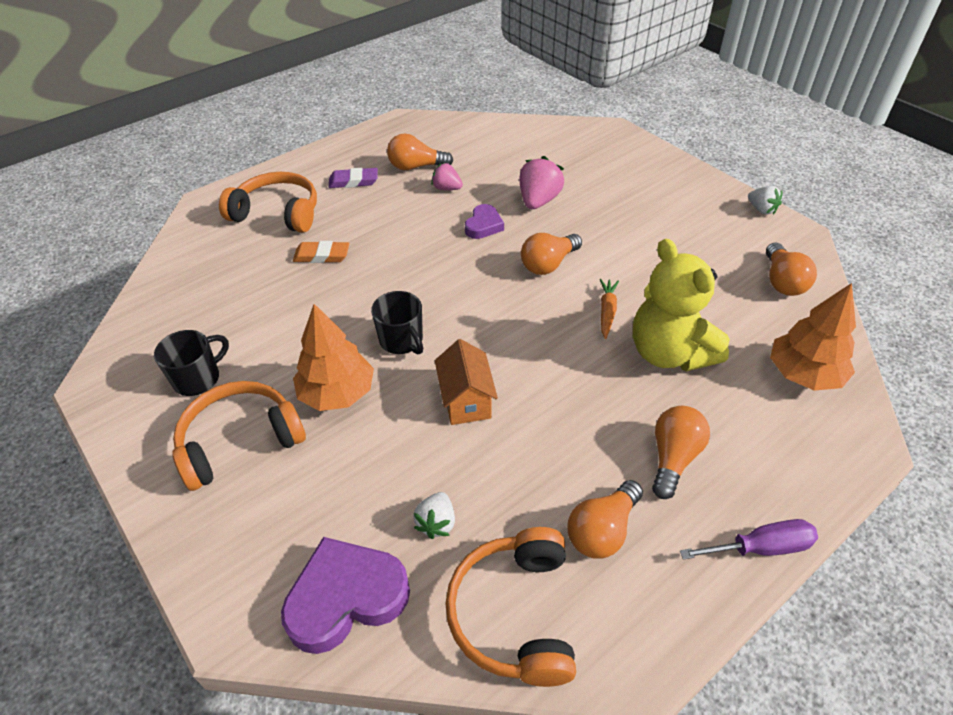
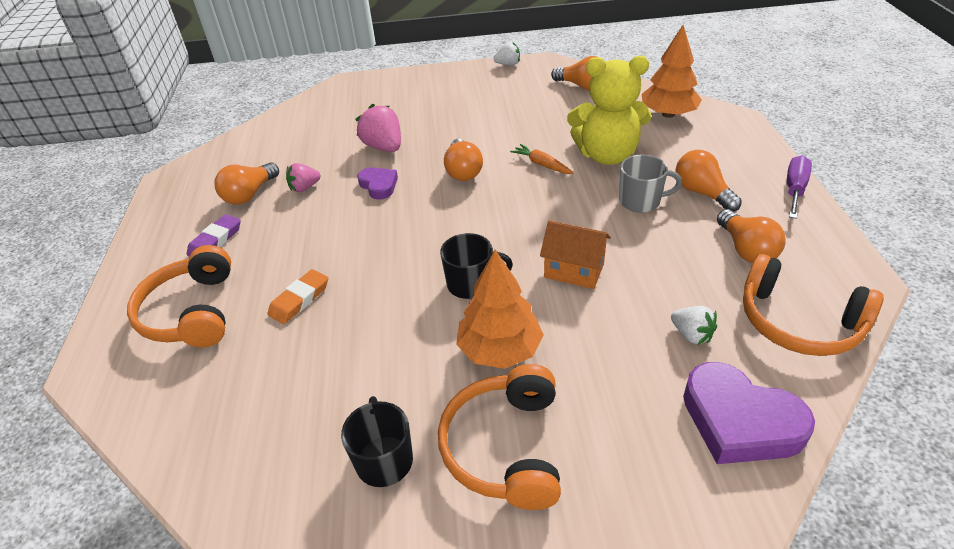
camera: 55 degrees left, 5 degrees down
orange headphones [219,172,317,233] -> orange headphones turned 60 degrees counterclockwise [127,245,231,347]
purple heart [281,537,410,654] -> purple heart turned 60 degrees counterclockwise [683,362,815,464]
none -> grey mug [619,155,682,213]

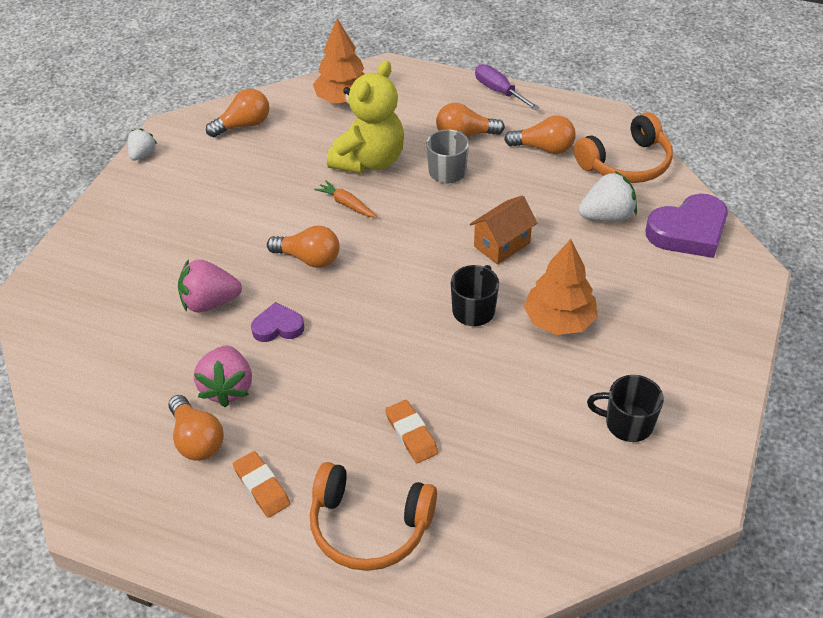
camera: 65 degrees left, 5 degrees up
purple eraser [187,214,241,256] -> orange eraser [233,451,290,518]
pink strawberry [286,163,321,192] -> pink strawberry [194,345,252,407], size x1.64
orange headphones [438,364,561,510] -> none
orange carrot [510,144,574,174] -> orange carrot turned 60 degrees clockwise [314,180,377,218]
white strawberry [671,306,717,345] -> white strawberry [578,171,637,221], size x1.64

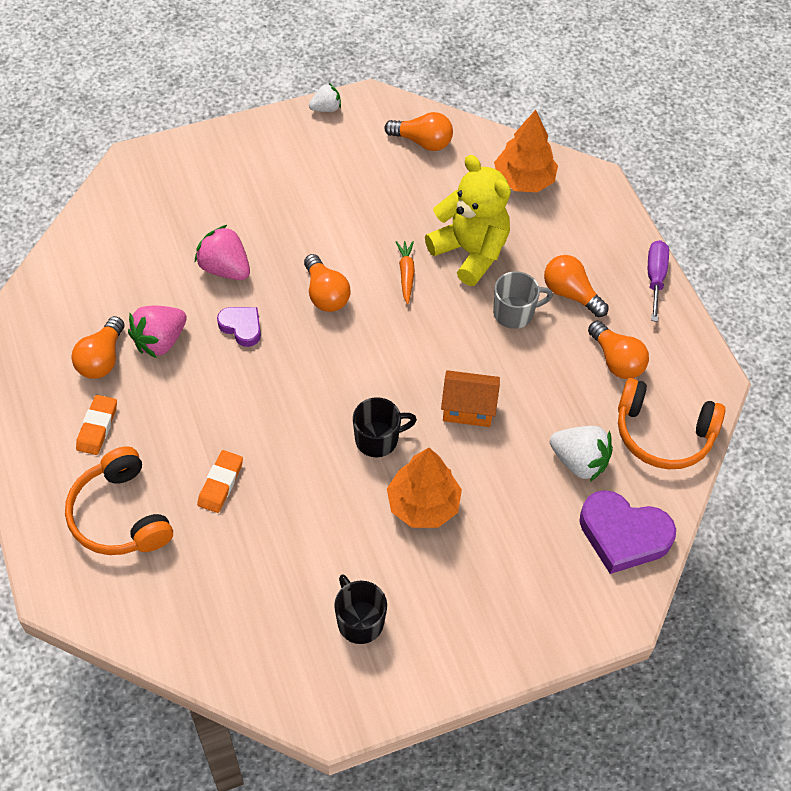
camera: 45 degrees right, 10 degrees up
yellow teddy bear [327,60,404,173] -> yellow teddy bear turned 120 degrees counterclockwise [425,155,511,286]

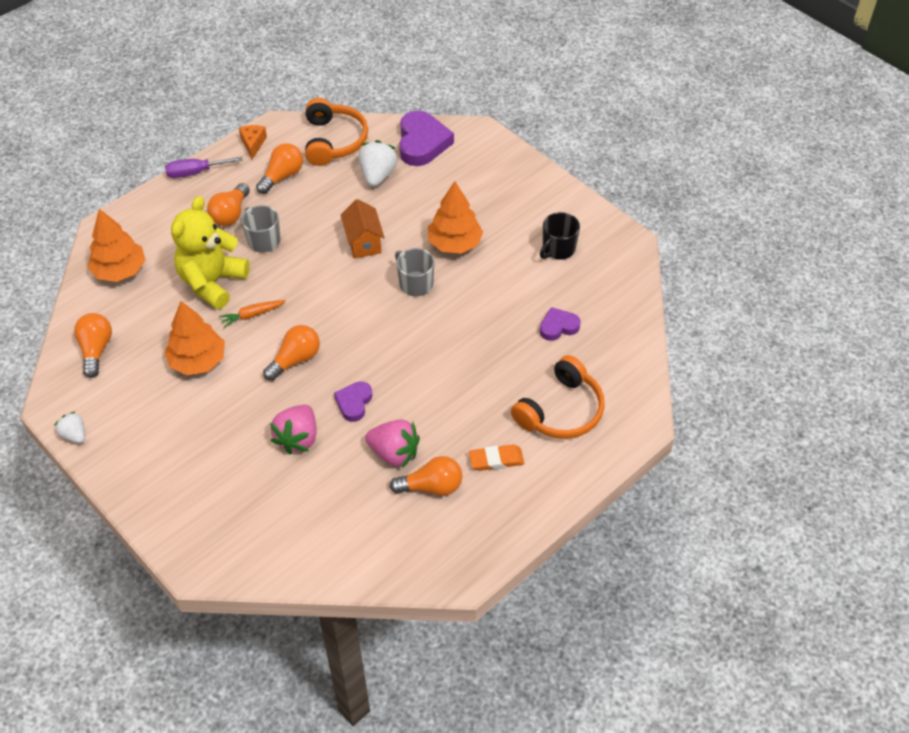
camera: 110 degrees left, 5 degrees down
orange eraser [197,450,243,513] -> none
black mug [353,397,417,457] -> grey mug [395,248,435,296]
none -> orange tree [164,301,225,375]
none -> orange cheese [239,125,267,159]
none -> purple heart [540,307,581,341]

